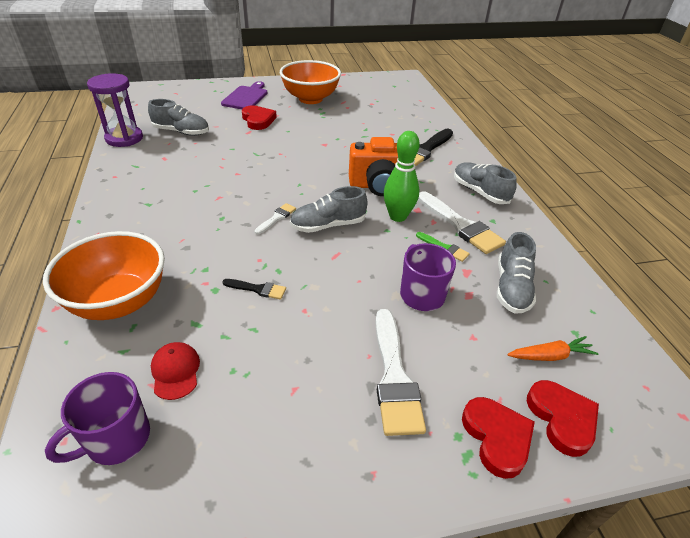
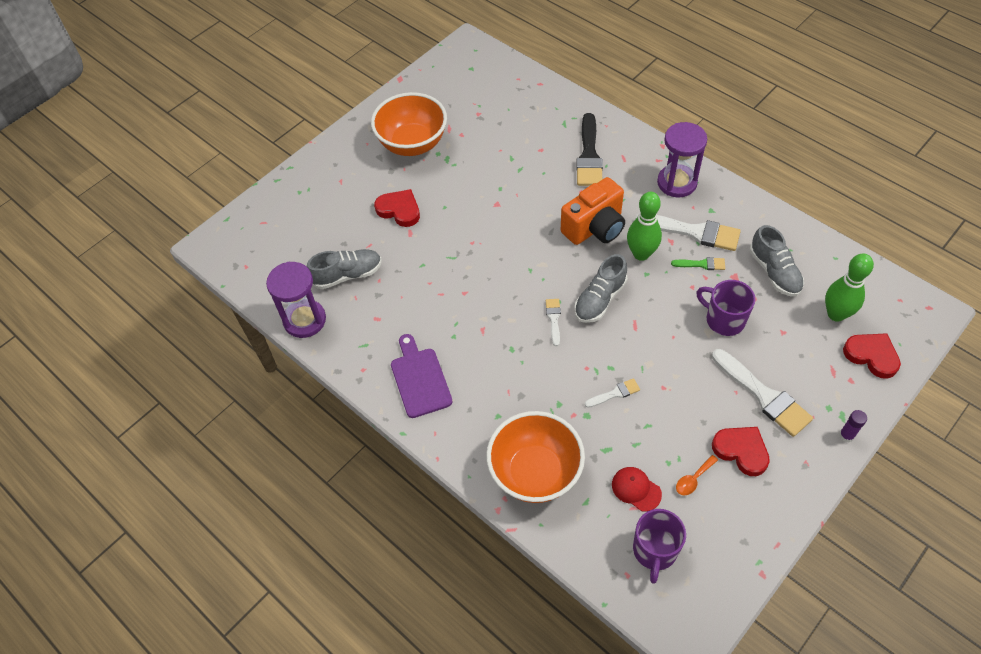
camera: 30 degrees left, 15 degrees up
purple cutting board [221,81,267,109] -> purple cutting board moved to [391,334,453,418]
black brush [222,279,286,300] -> white brush [585,378,640,408]
grey shoe [454,162,517,204] -> purple hourglass [657,122,707,198]
red heart [462,397,535,479] -> red heart moved to [712,427,770,476]
orange carrot [507,336,598,361] -> green bowling pin [825,254,874,322]
none -> orange spoon [676,455,718,495]
none -> purple glue stick [839,410,867,442]

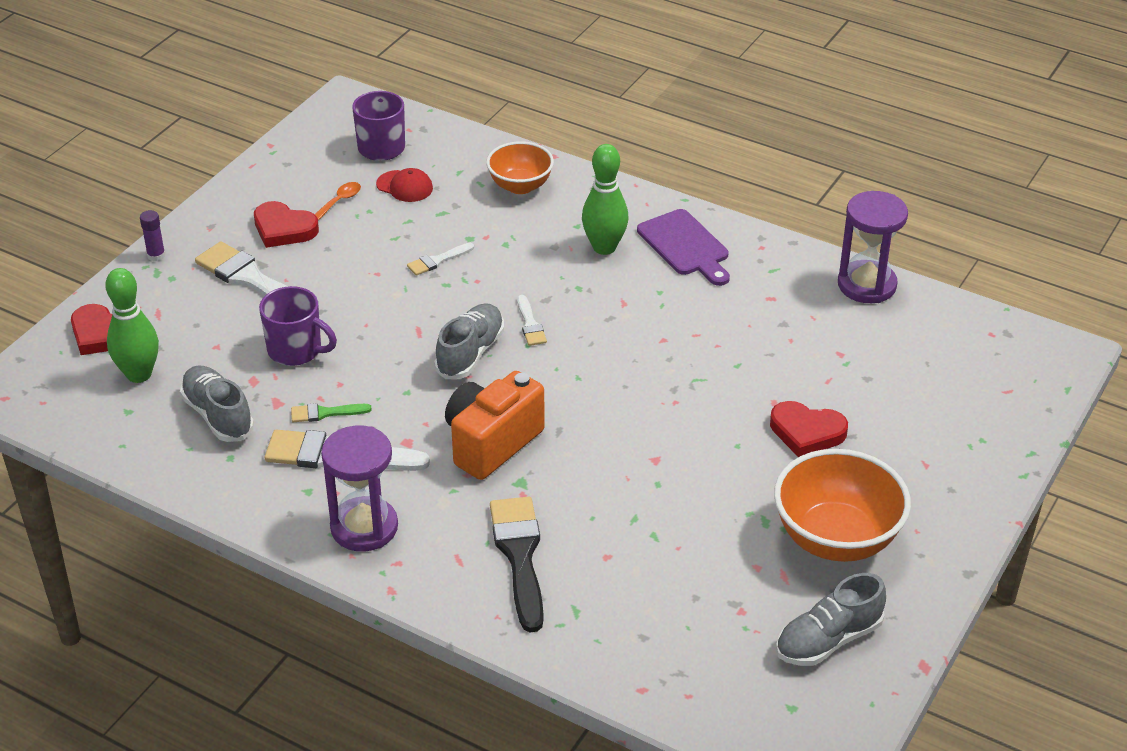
camera: 165 degrees right, 15 degrees down
grey shoe [307,249,382,289] -> grey shoe moved to [776,573,886,666]
orange bowl [486,411,585,503] -> orange bowl [486,141,554,194], size x0.62
green bowling pin [627,192,662,261] -> green bowling pin moved to [582,144,629,255]

